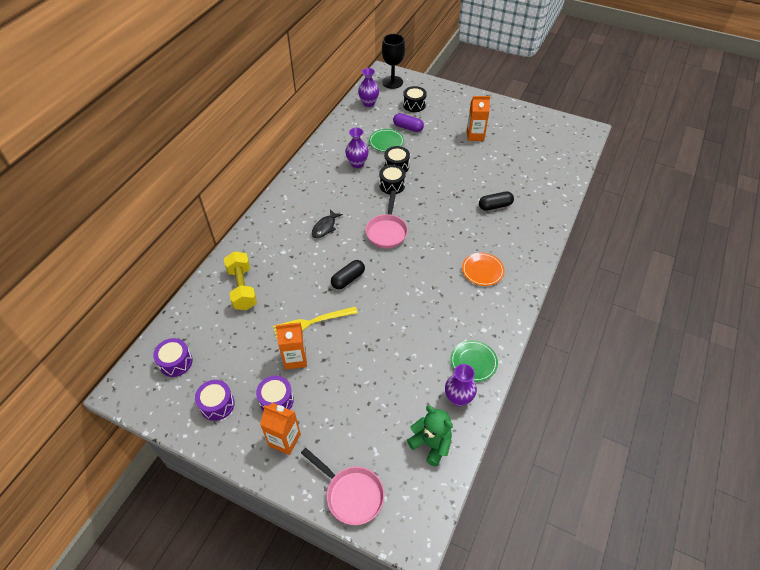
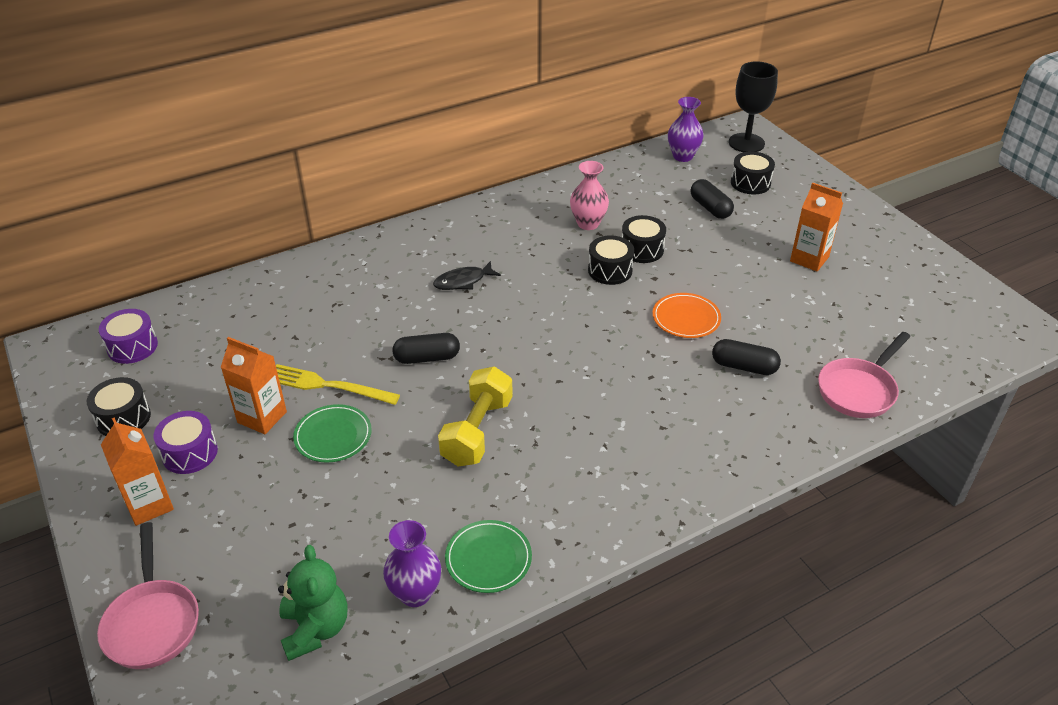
camera: 35 degrees right, 10 degrees down
purple drum [195,380,235,421] -> black drum [87,377,151,436]
yellow dumbbell [224,251,257,310] -> yellow dumbbell moved to [438,366,513,466]
purple vase [345,127,369,168] -> pink vase [570,161,609,230]
pink pan [365,191,408,248] -> pink pan moved to [818,332,910,418]
green plate [369,129,404,152] -> green plate moved to [293,404,372,463]
purple capsule [393,113,424,132] -> black capsule [691,179,734,219]
orange plate [462,253,505,286] -> orange plate moved to [653,293,721,338]

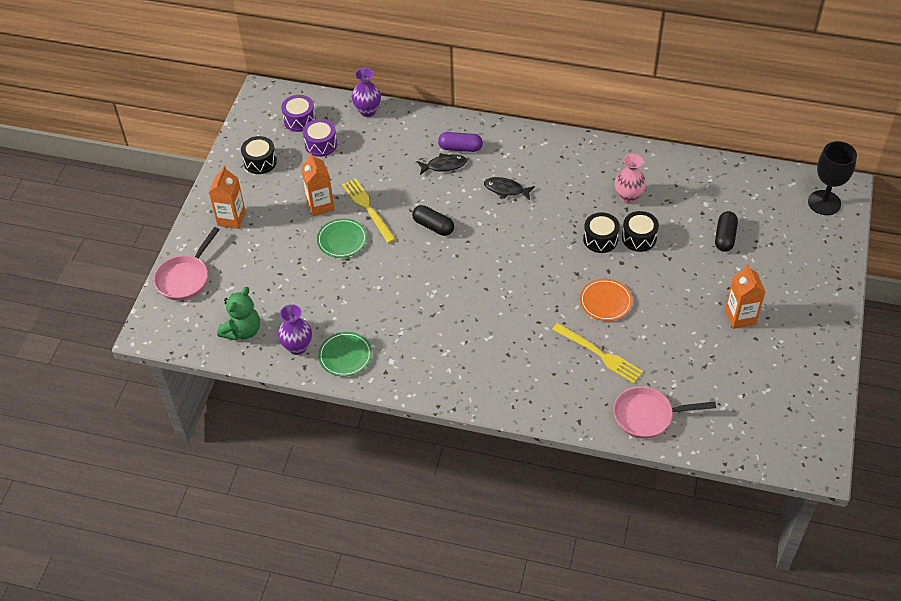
camera: 45 degrees right, 10 degrees up
purple drum [154,411,218,474] -> purple drum moved to [303,119,337,157]
yellow dumbbell [438,366,513,466] -> none
purple vase [668,97,704,162] -> purple vase moved to [352,68,381,117]
black capsule [712,339,781,375] -> yellow fork [552,323,644,384]
black drum [731,151,775,194] -> none
none -> black fish [417,153,467,175]
none -> purple capsule [438,132,483,152]

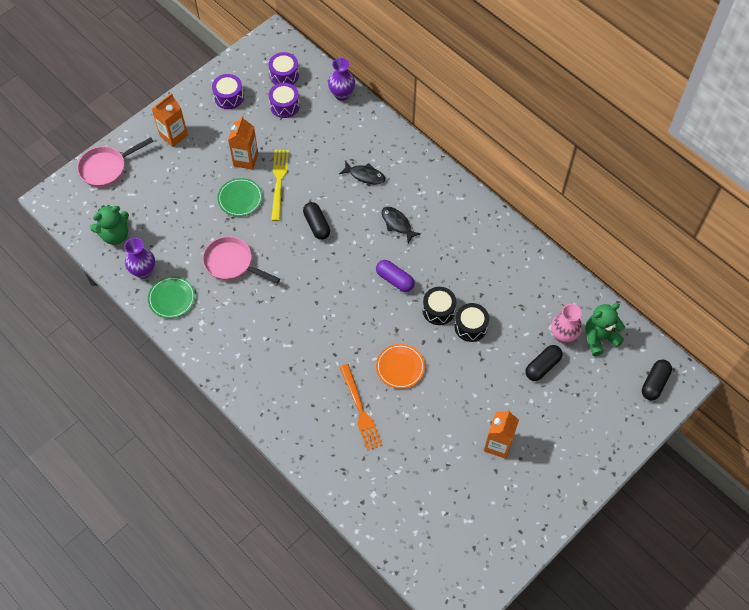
camera: 30 degrees right, 10 degrees up
black drum [241,136,277,174] -> purple drum [212,74,244,109]
purple capsule [438,132,483,152] -> purple capsule moved to [376,260,415,292]
yellow fork [552,323,644,384] -> orange fork [340,364,383,451]
pink pan [613,387,716,439] -> pink pan moved to [203,236,280,284]
pink vase [615,154,646,204] -> pink vase moved to [551,304,582,343]
black goblet [808,141,857,215] -> black capsule [642,359,672,401]
none -> green teddy bear [586,303,625,356]

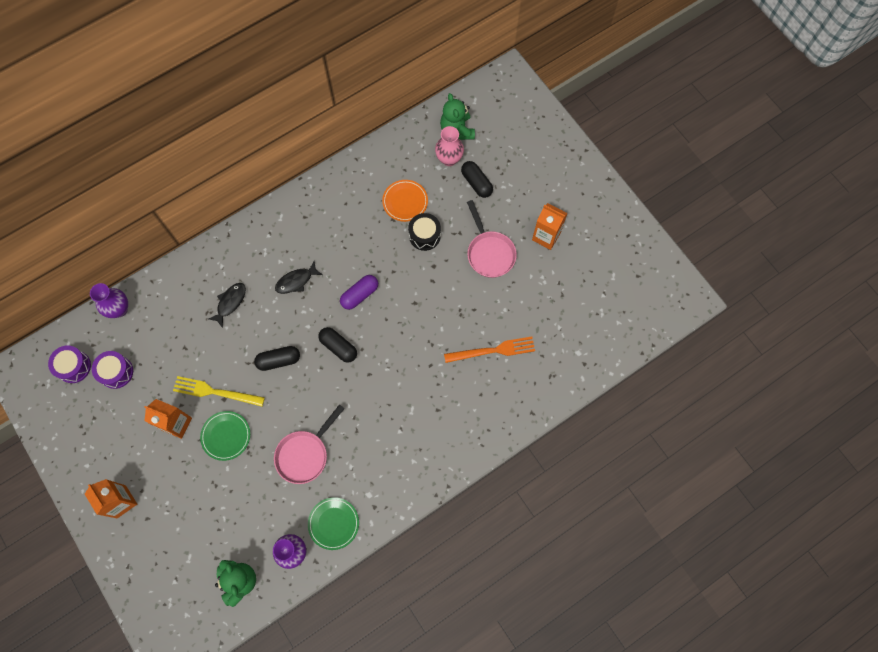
camera: 80 degrees left, 10 degrees up
pink pan [77,137,154,187] -> pink pan moved to [467,200,517,278]
purple drum [212,74,244,109] -> none
orange plate [376,344,425,389] -> orange plate moved to [382,180,428,222]
black drum [422,287,456,325] -> none
black capsule [642,359,672,401] -> black capsule moved to [318,327,357,363]

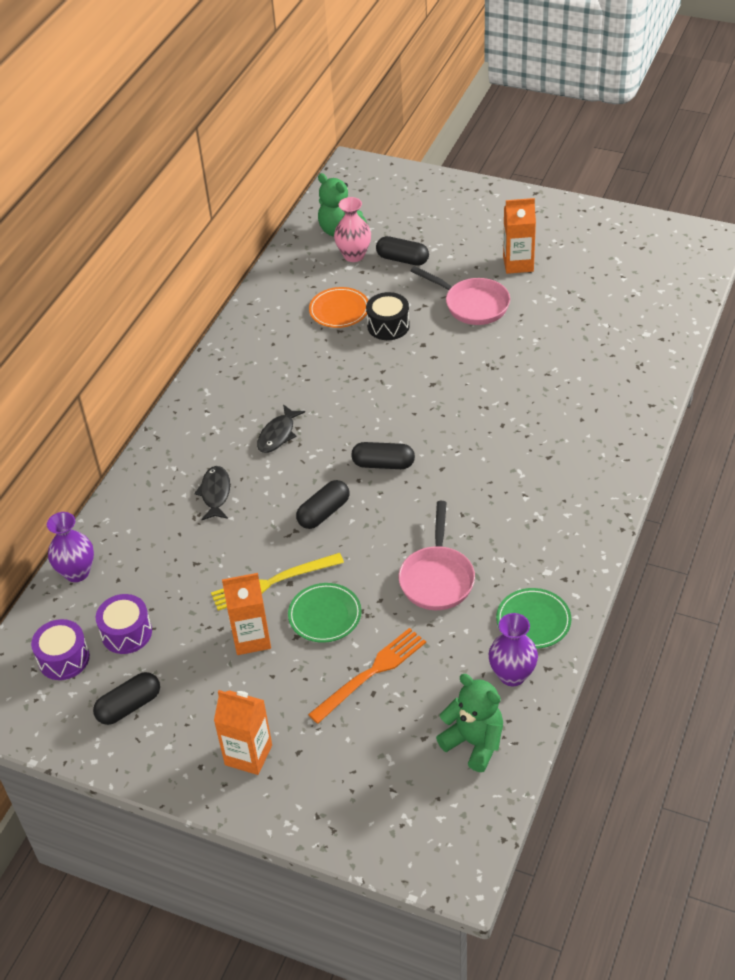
camera: 30 degrees left, 25 degrees down
purple capsule [340,275,378,310] -> none
orange fork [444,337,535,363] -> orange fork moved to [308,628,426,724]
none -> black capsule [93,672,160,725]

